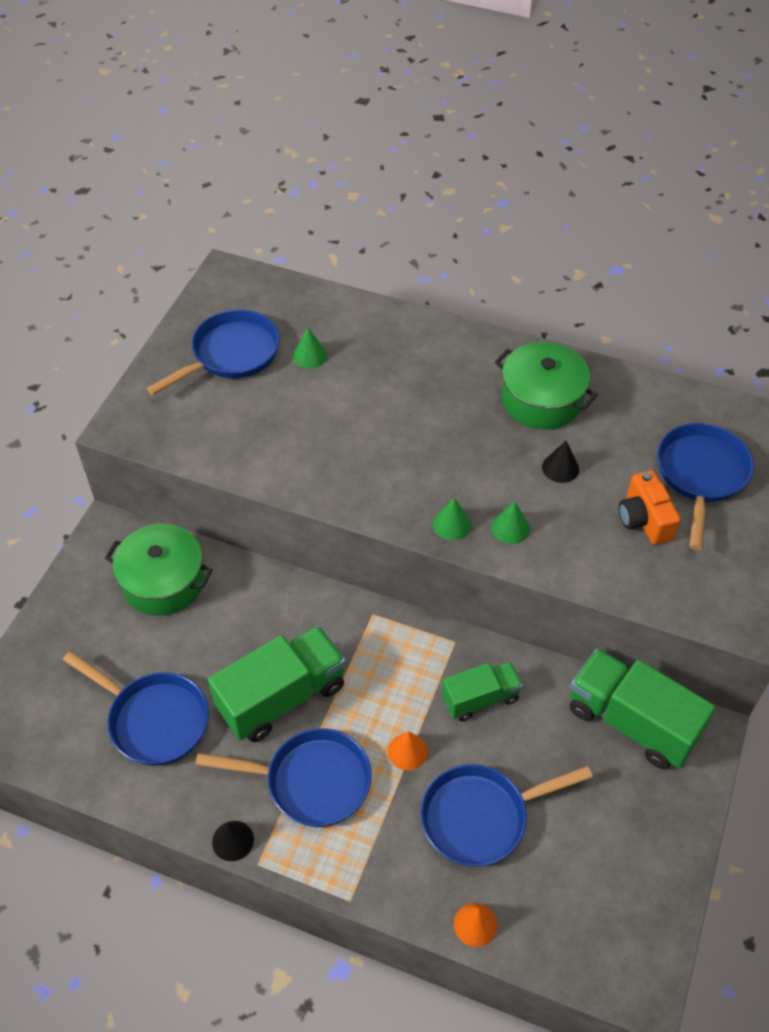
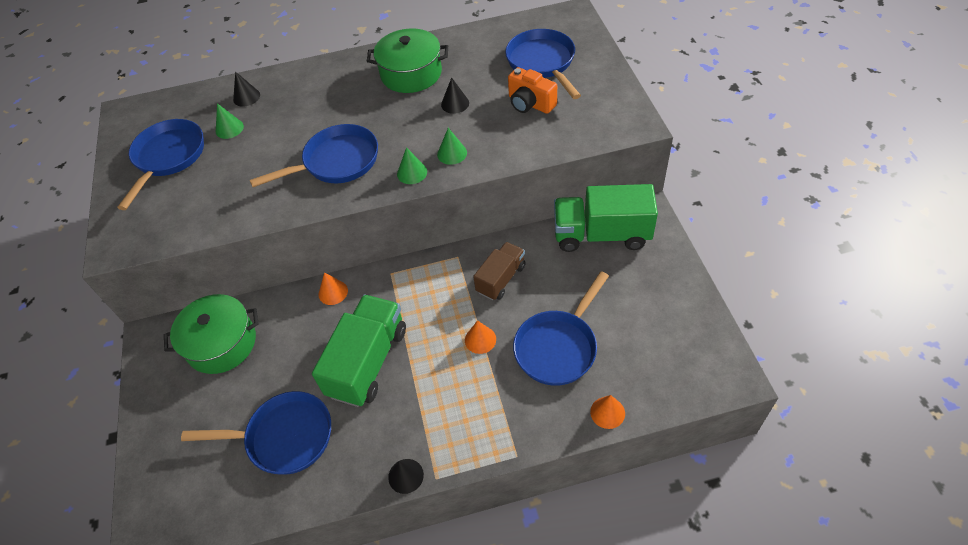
camera: 30 degrees left, 0 degrees up
blue pan [195,728,372,827] -> blue pan moved to [250,124,378,187]
green truck [441,662,523,721] -> brown truck [473,242,526,300]
none -> black cone [233,72,260,107]
none -> orange cone [319,272,348,305]

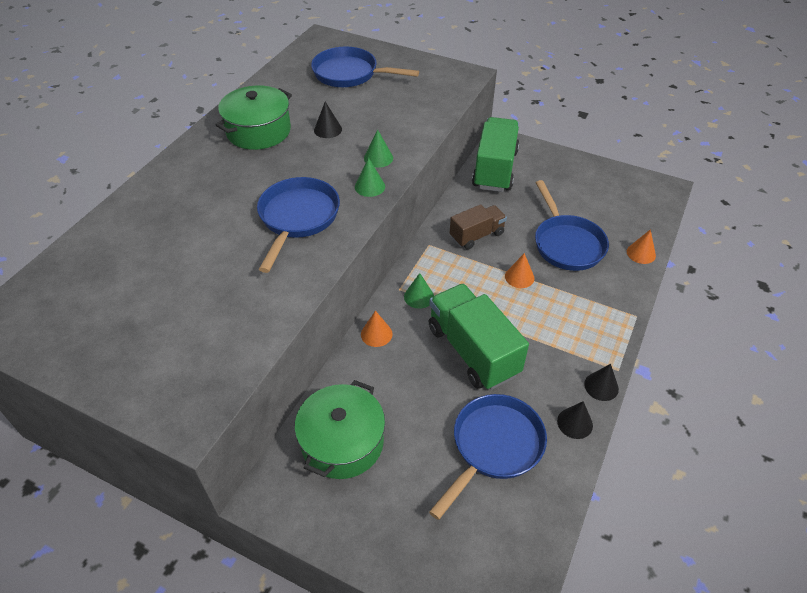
camera: 55 degrees left, 5 degrees down
blue pan [117,119,204,210] -> none
green cone [216,103,244,139] -> green cone moved to [404,273,434,309]
black cone [233,72,260,107] -> black cone moved to [557,401,593,439]
brown truck [473,242,526,300] -> brown truck turned 75 degrees clockwise [450,204,507,250]
orange camera [508,67,557,114] -> none
green truck [554,184,658,252] -> green truck turned 150 degrees clockwise [472,117,519,192]

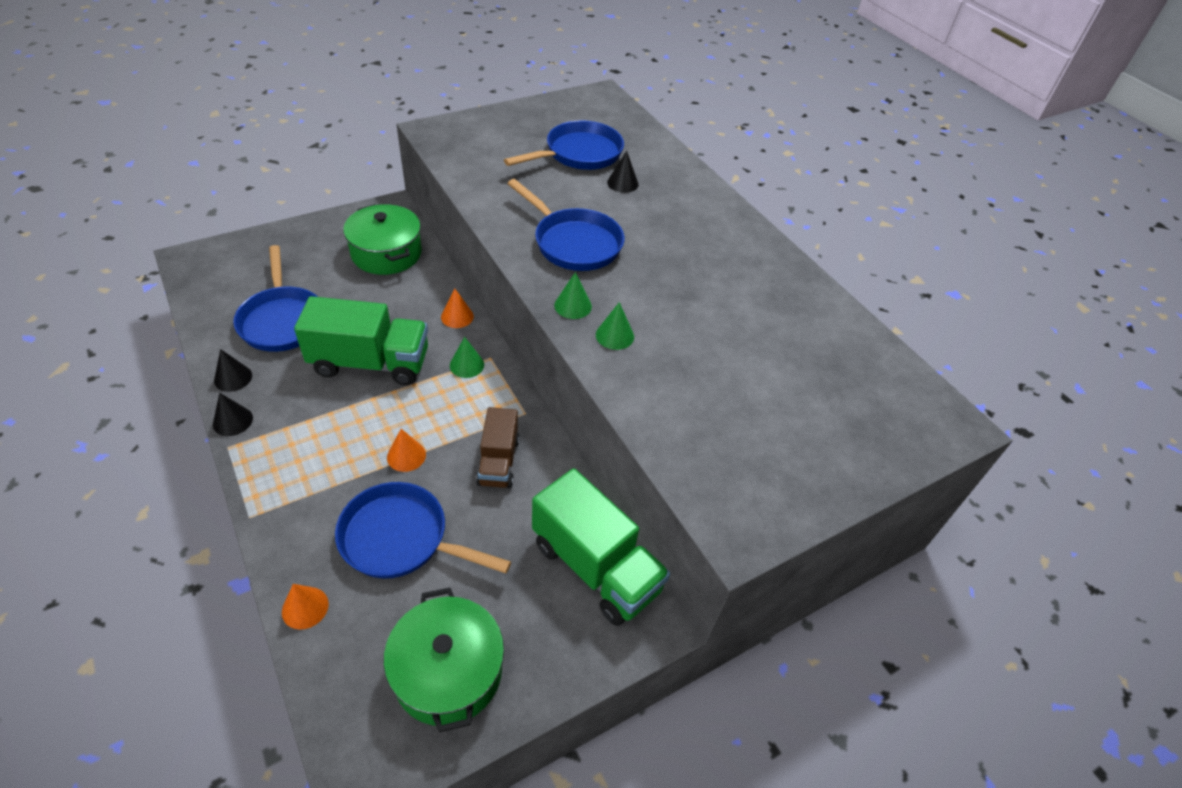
camera: 120 degrees right, 0 degrees up
green pot [215,85,292,150] -> green pot moved to [383,588,504,733]
blue pan [311,47,419,87] -> blue pan moved to [504,120,624,170]
black cone [314,102,342,138] -> black cone moved to [607,151,638,193]

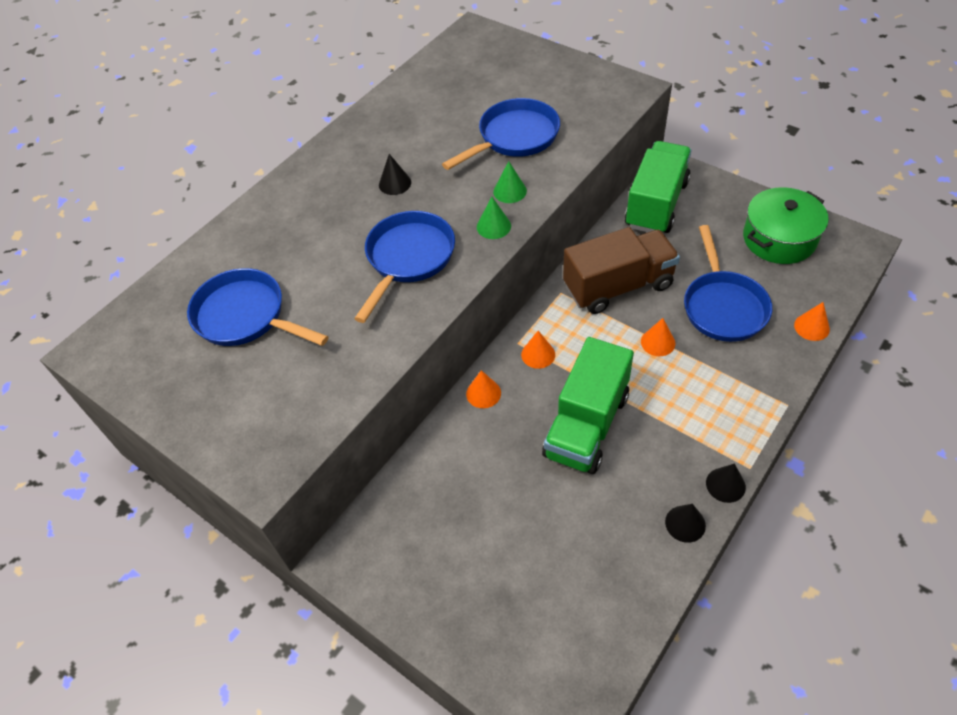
camera: 105 degrees left, 5 degrees up
blue pan [233,245,318,352] -> blue pan moved to [442,98,560,170]
green truck [294,296,428,385] -> green truck turned 135 degrees counterclockwise [542,337,634,474]
green pot [343,204,422,275] -> none
green cone [450,337,484,378] -> orange cone [521,331,555,369]
brown truck [476,407,520,488] -> brown truck [563,227,680,314], size x1.68
black cone [607,151,638,193] -> black cone moved to [379,154,411,195]

